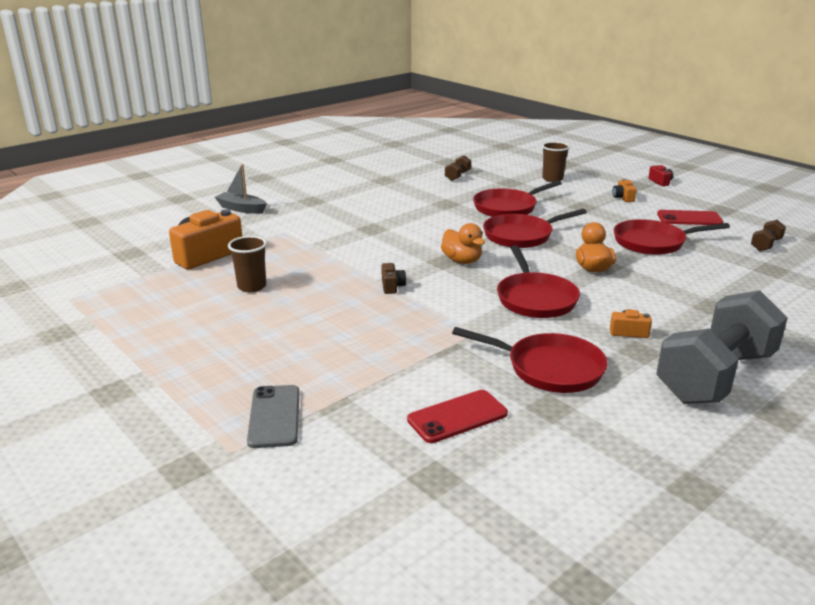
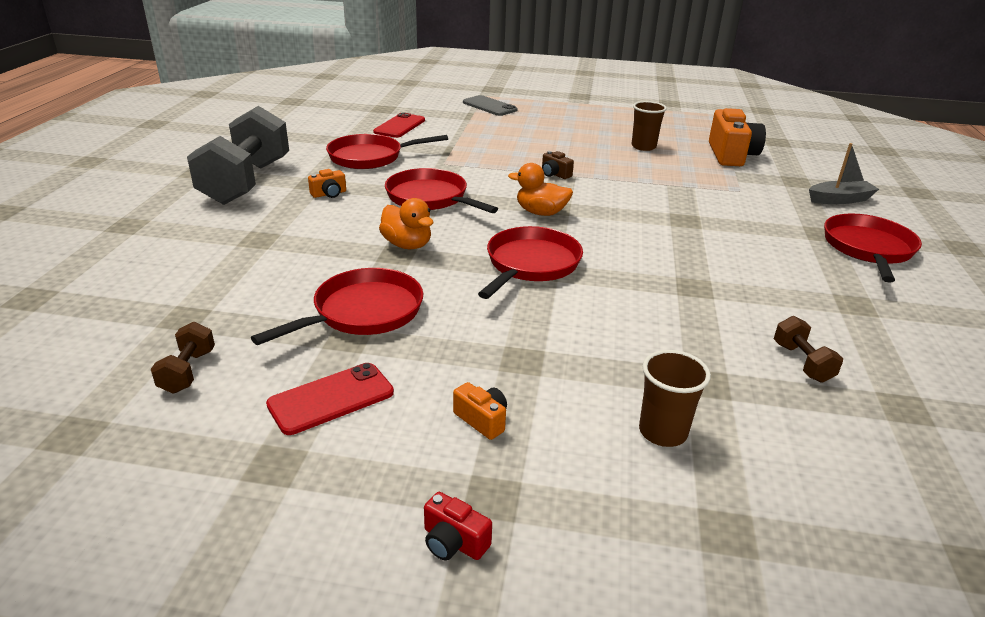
camera: 140 degrees right, 5 degrees up
red pan [473,180,562,217] -> red pan moved to [824,214,922,283]

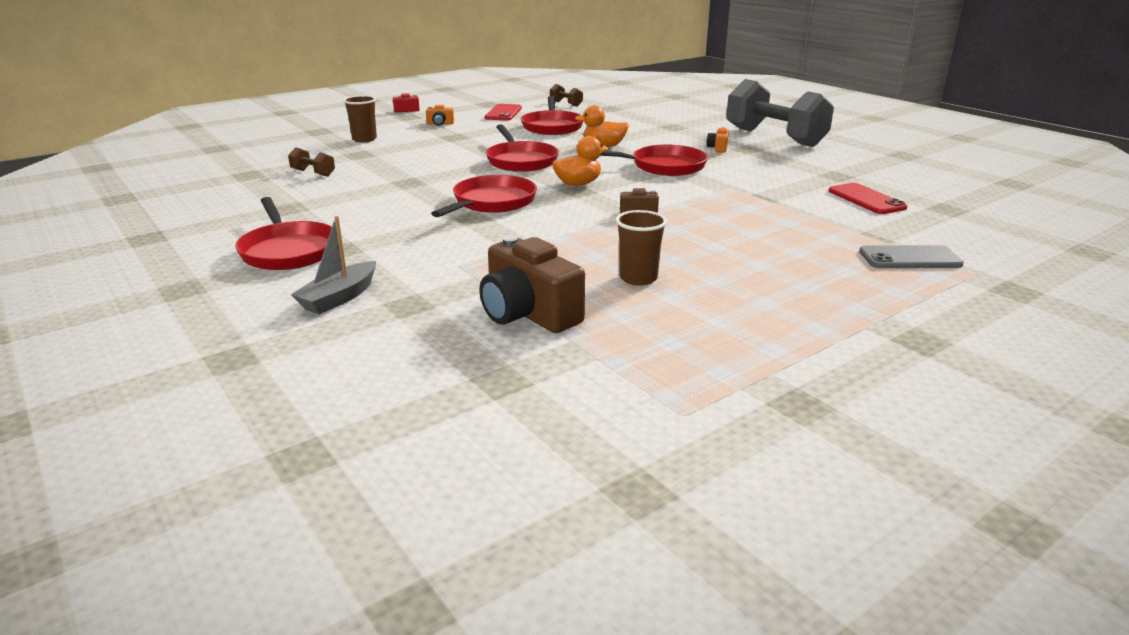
camera: 135 degrees right, 5 degrees down
red pan [326,134,448,169] -> red pan moved to [431,175,537,217]
orange camera [709,108,766,166] -> brown camera [479,236,585,333]

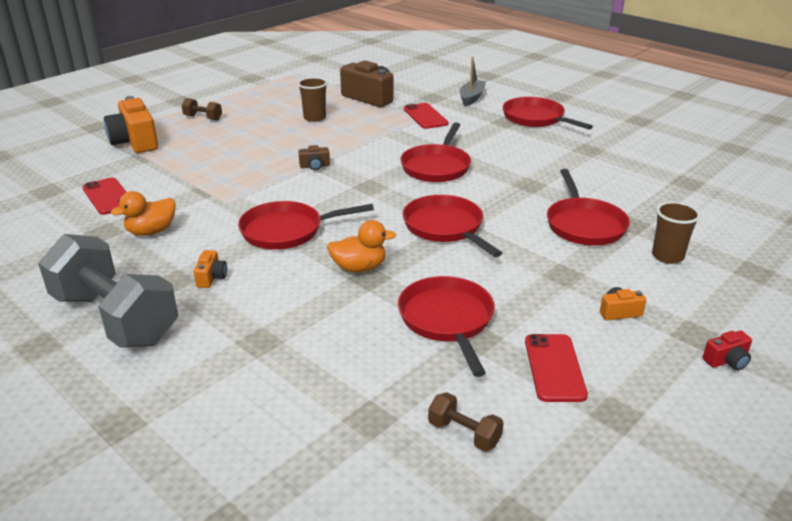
camera: 170 degrees right, 5 degrees up
brown dumbbell [288,147,335,177] -> brown dumbbell moved to [181,98,222,121]
orange duck [552,136,608,186] -> orange duck moved to [111,191,176,236]
grey phone [859,245,964,268] -> orange camera [104,96,158,153]
none -> red phone [404,103,448,129]
none -> red pan [547,169,630,246]

